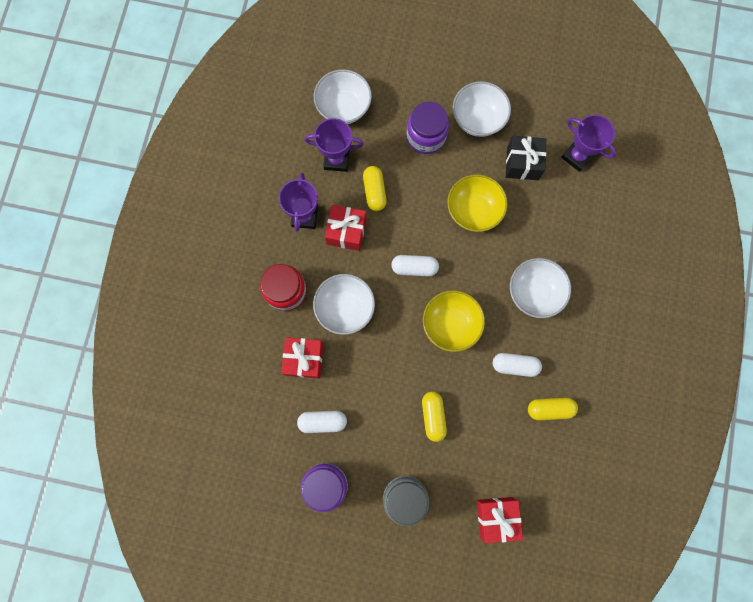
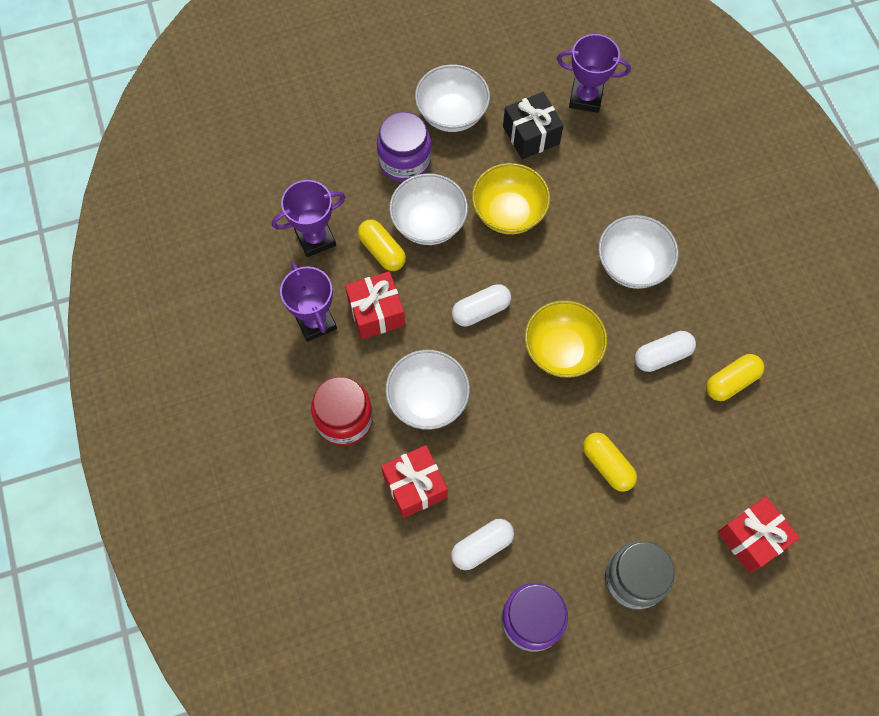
camera: 30 degrees left, 10 degrees down
white bowl [314,69,372,124] -> white bowl moved to [389,173,468,245]

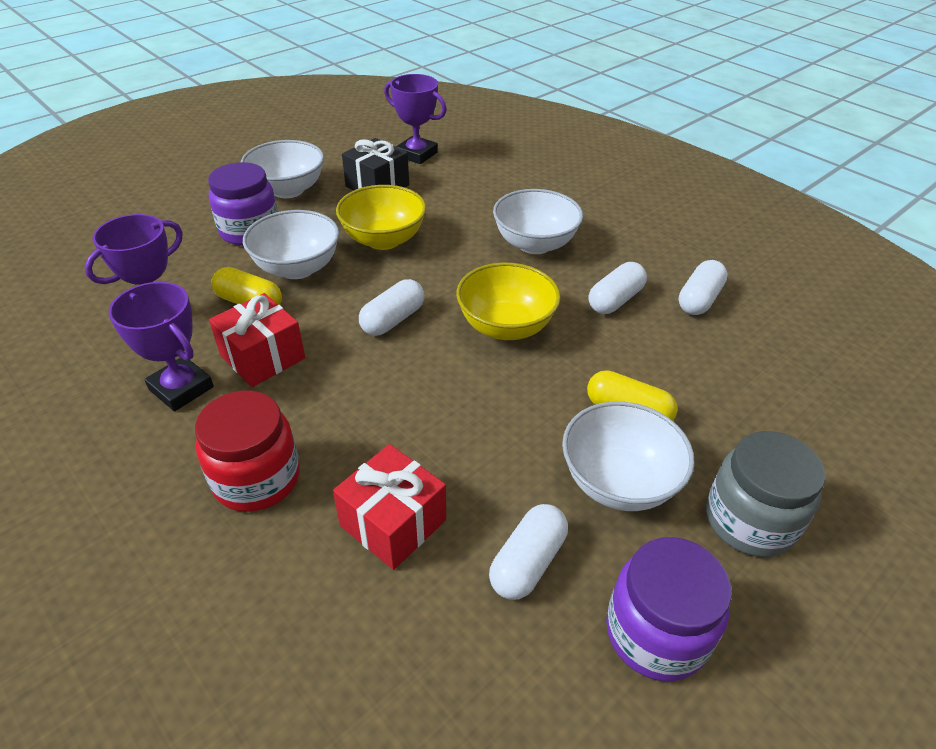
camera: 25 degrees left, 25 degrees down
white bowl [385,350,470,430] -> white bowl moved to [562,401,695,511]
purple trophy [557,34,631,113] -> purple trophy turned 45 degrees clockwise [384,74,447,164]
yellow capsule [706,354,764,401] -> white capsule [679,260,728,315]
red gift [717,496,800,573] -> none

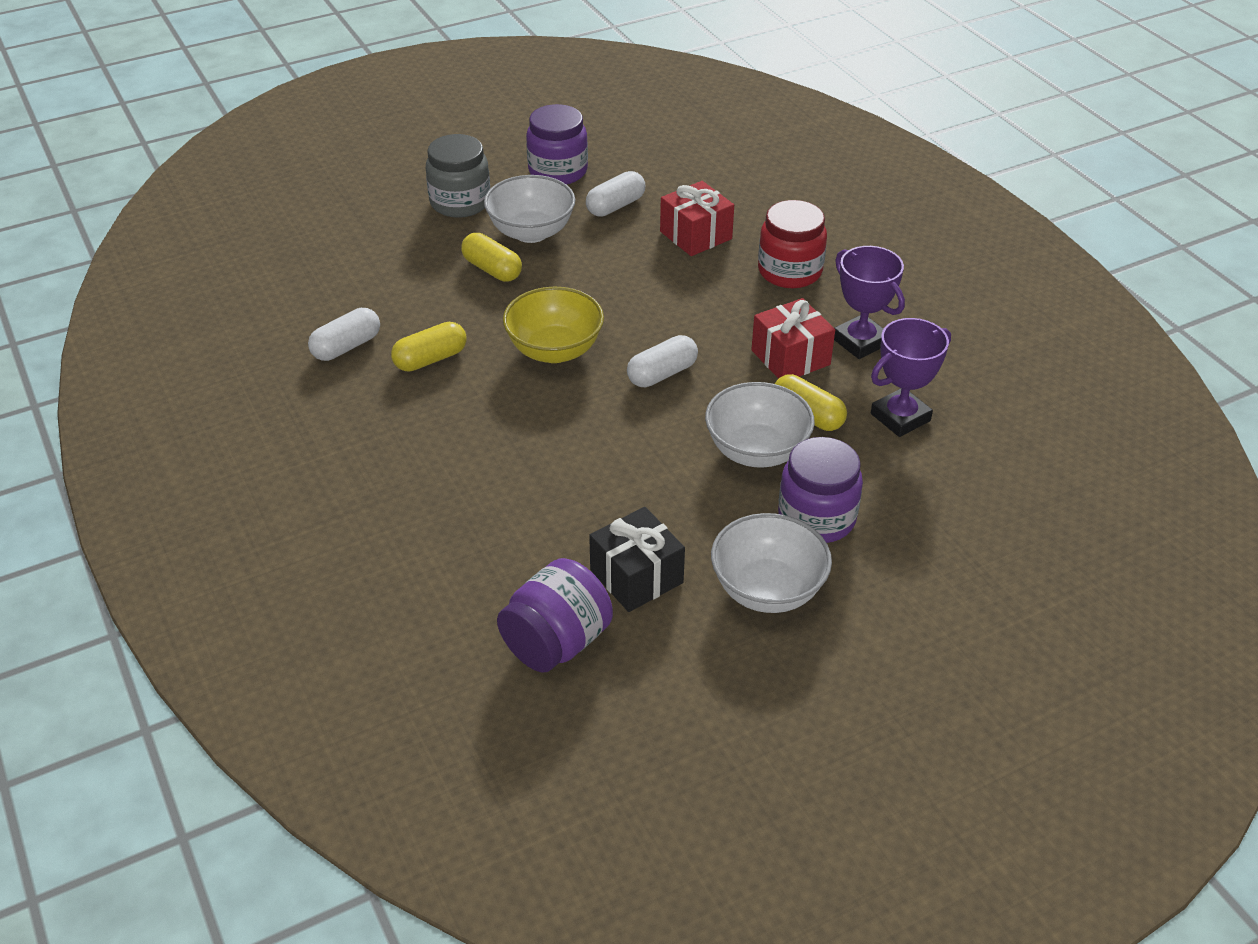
camera: 165 degrees left, 0 degrees up
yellow bowl [336,185,426,250] -> none
purple trophy [384,74,447,164] -> purple jar [497,558,613,673]
white bowl [493,189,583,254] -> none
white capsule [588,262,647,314] -> yellow capsule [391,322,466,372]

